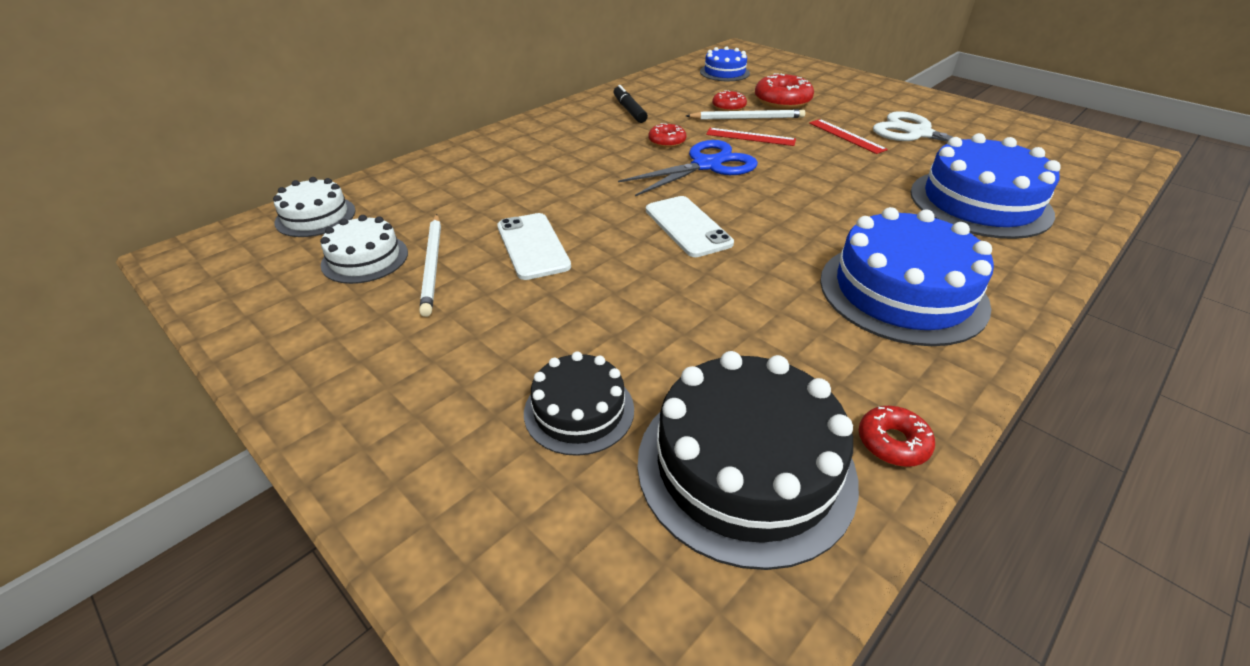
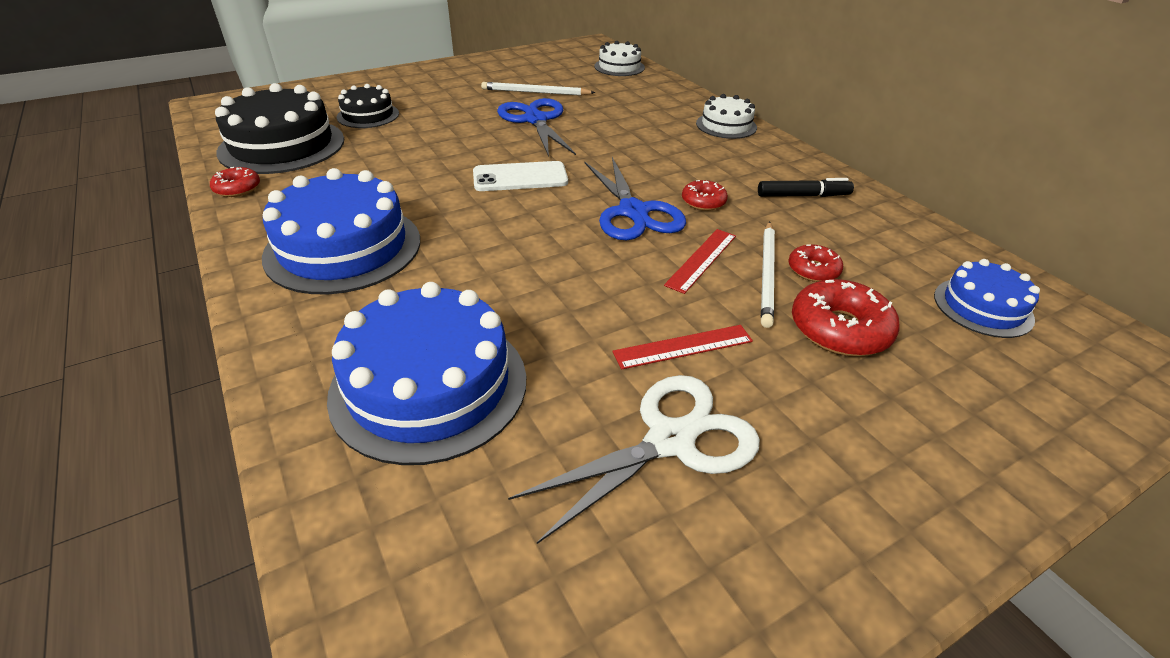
camera: 105 degrees right, 0 degrees up
white cake [320,215,408,284] -> white cake moved to [696,94,757,139]
white phone [497,213,571,280] -> blue scissors [497,98,576,157]

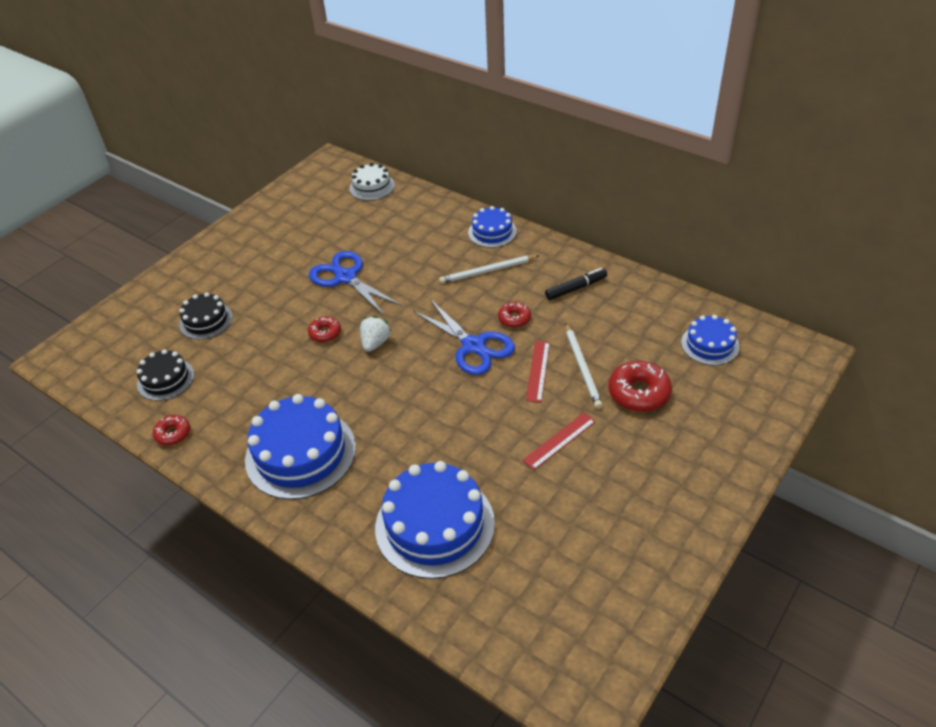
camera: 20 degrees left, 5 degrees up
black cake [215,83,344,174] -> black cake [137,349,194,401], size x0.56
white phone [473,161,568,191] -> white strawberry [360,316,391,352]
white pencil [481,82,595,96] -> white pencil moved to [439,255,540,284]
white scissors [508,375,760,544] -> none
white cake [696,94,757,139] -> blue cake [468,206,517,248]
red donut [788,244,843,282] -> red donut moved to [308,316,341,342]

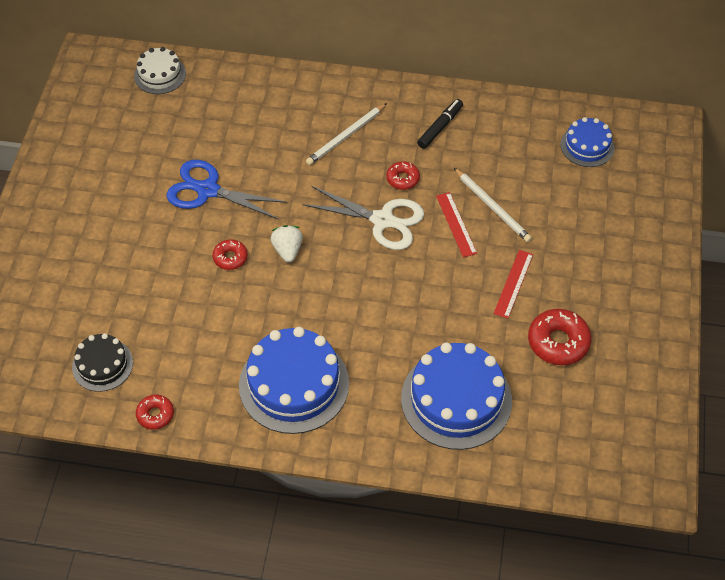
camera: 30 degrees left, 10 degrees up
black cake [179,292,233,340] -> none
blue scissors [413,299,515,375] -> white scissors [302,186,424,250]
blue cake [468,206,517,248] -> none
red donut [609,361,672,412] -> red donut moved to [528,309,592,365]

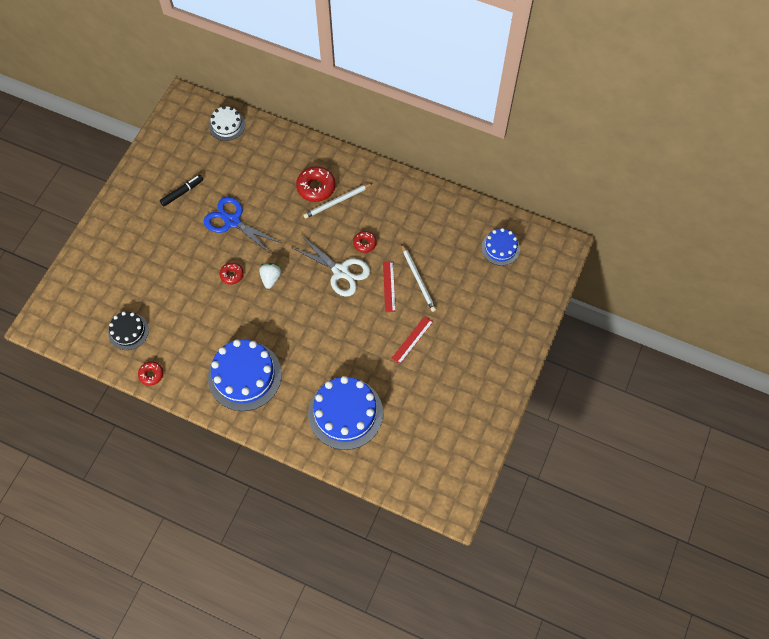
camera: 15 degrees right, 10 degrees up
black marker [417,99,463,149] -> black marker moved to [160,175,203,207]
red donut [528,309,592,365] -> red donut moved to [296,166,336,202]

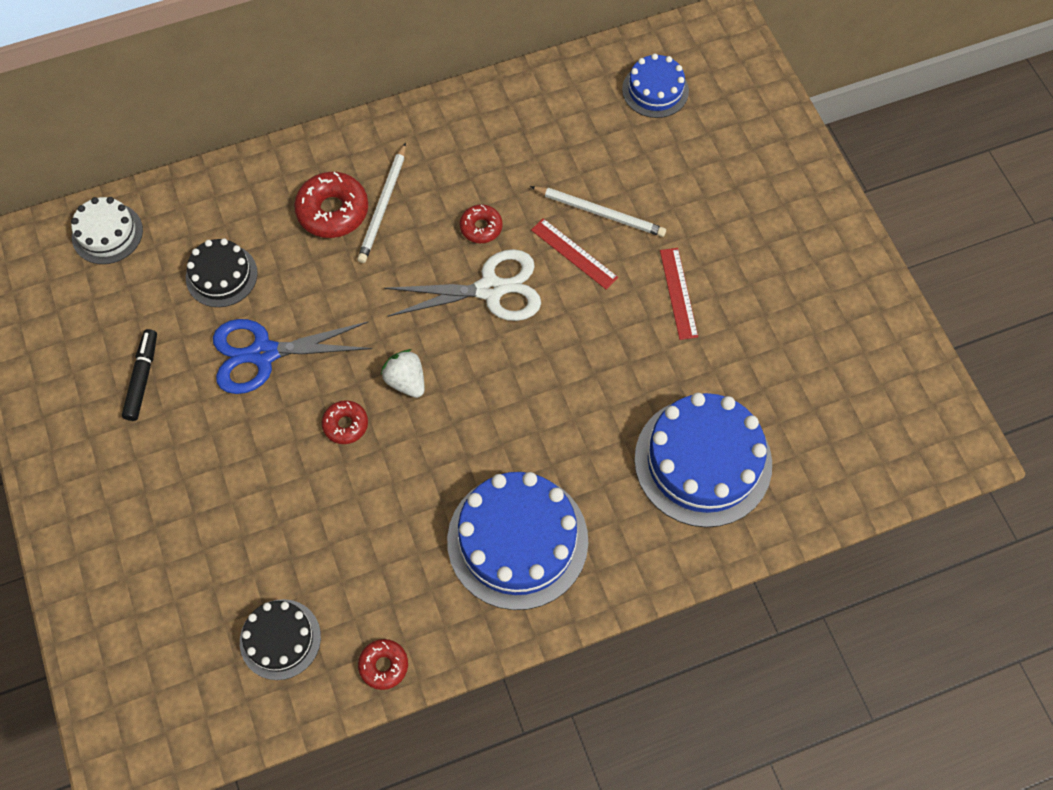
camera: 45 degrees left, 0 degrees up
none -> black cake [186,238,258,307]

